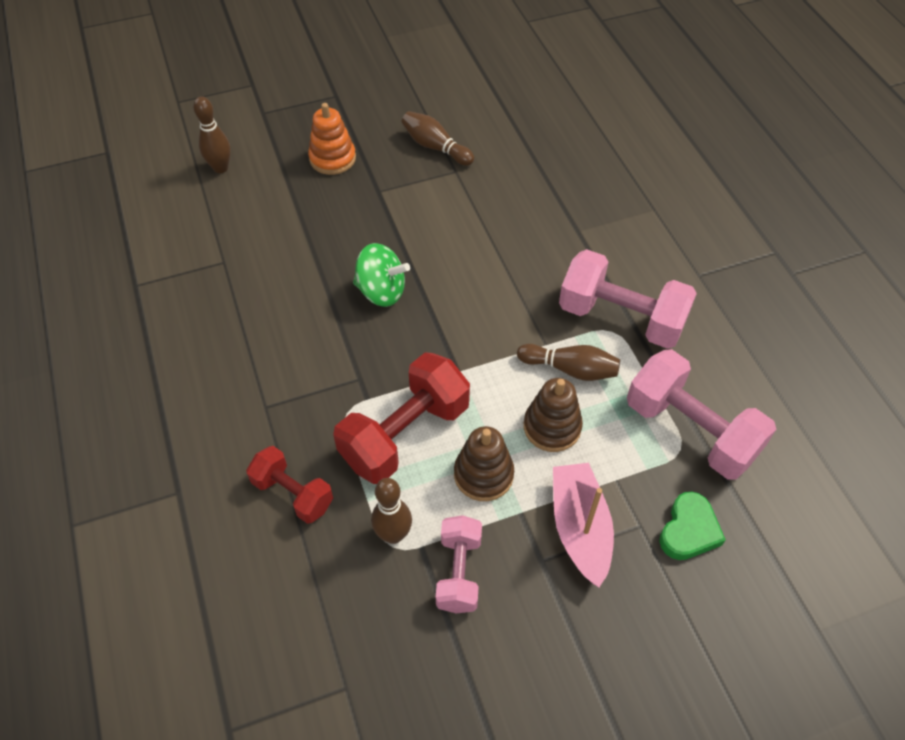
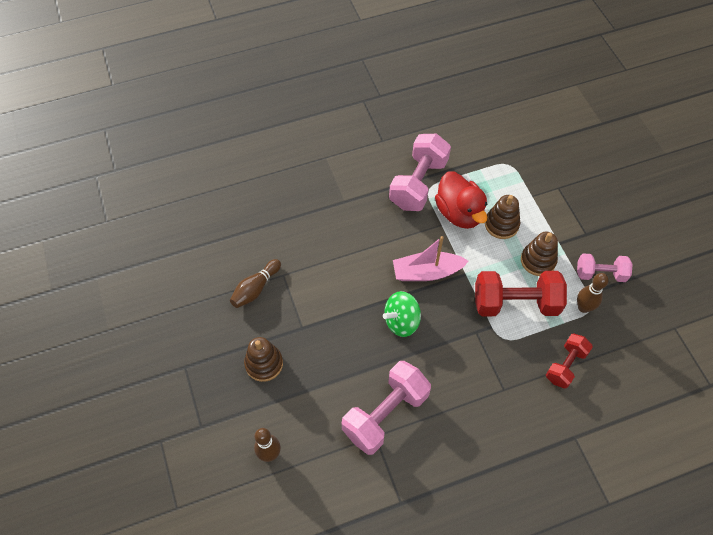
camera: 90 degrees left, 5 degrees up
orange stacking toy [308,103,356,175] -> brown stacking toy [244,337,283,382]
red dumbbell [333,352,470,484] -> red dumbbell turned 45 degrees counterclockwise [475,271,567,316]
green spinning top [353,243,410,307] -> green spinning top turned 135 degrees counterclockwise [383,291,421,337]
brown bowling pin [517,344,620,381] -> red duck [435,171,487,229]
pink boat [553,463,614,587] -> pink boat moved to [393,236,468,281]
pink dumbbell [627,349,776,480] -> pink dumbbell moved to [342,361,431,455]
green heart [659,492,726,560] -> none

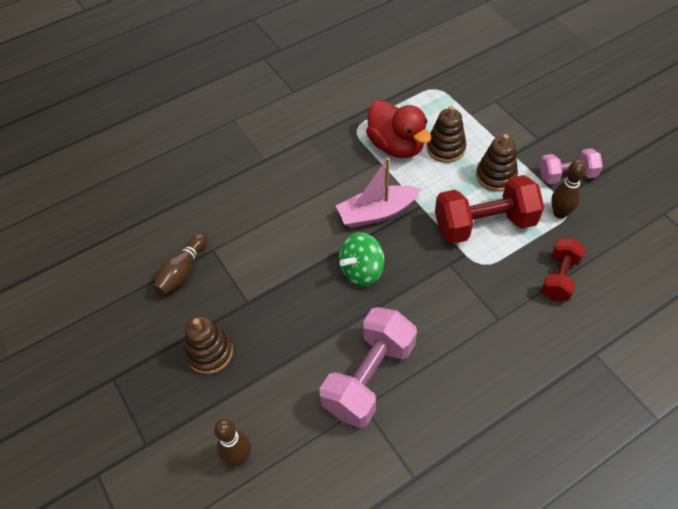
camera: 10 degrees left, 5 degrees down
pink dumbbell [389,134,451,211] -> none

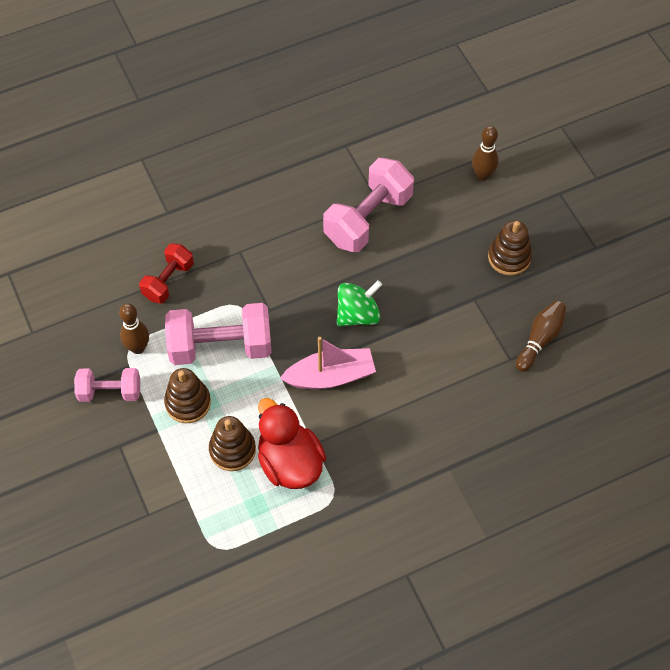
camera: 175 degrees left, 5 degrees up
red dumbbell [435,175,544,244] -> pink dumbbell [165,303,272,365]

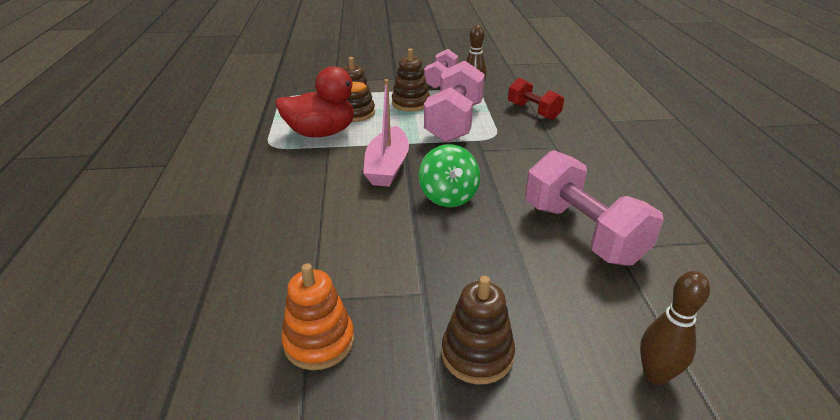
camera: 110 degrees right, 25 degrees down
brown bowling pin [516,301,566,372] -> orange stacking toy [281,263,354,370]

